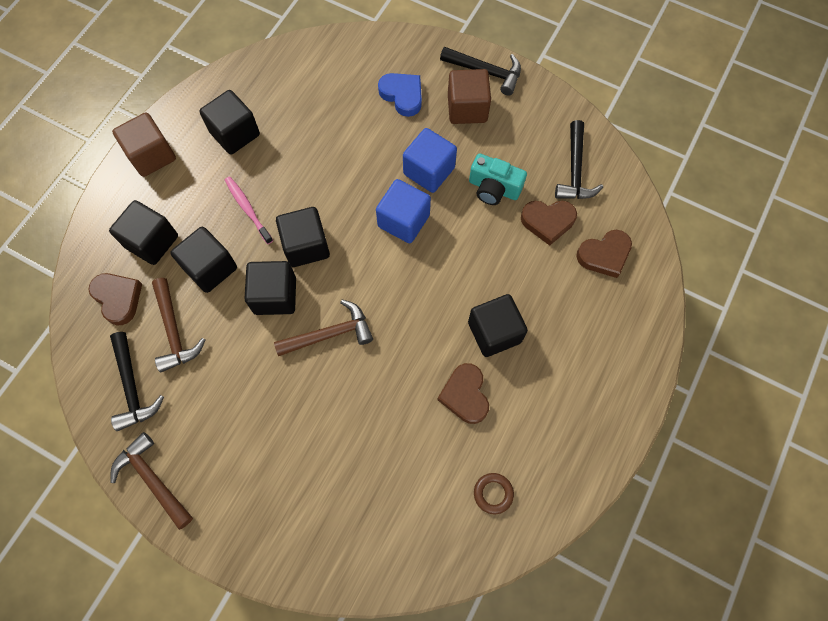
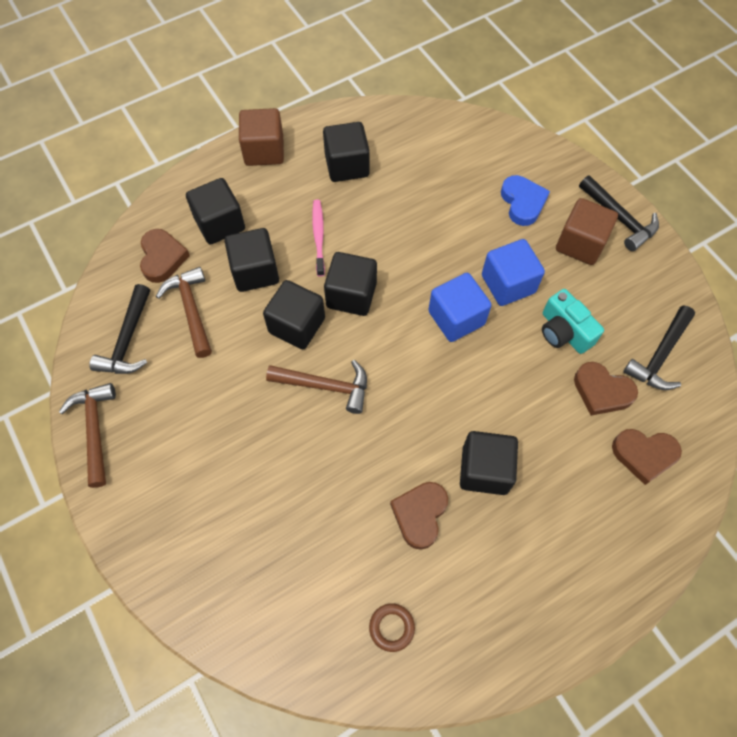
camera: 30 degrees right, 5 degrees down
brown hammer [152,278,205,372] -> brown hammer turned 150 degrees clockwise [156,267,212,358]

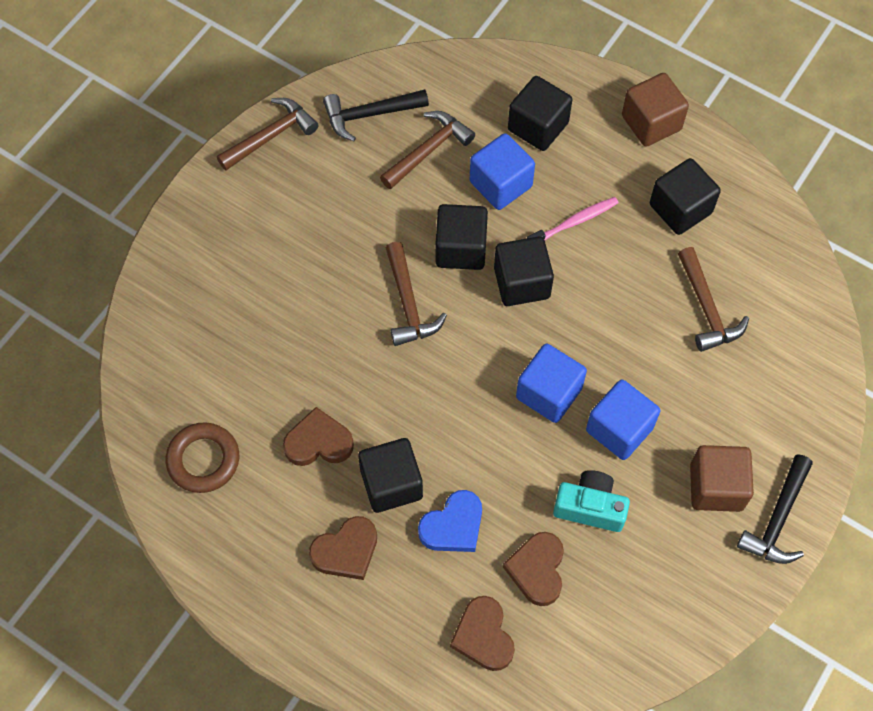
camera: 65 degrees right, 0 degrees up
brown heart [140,229,190,283] -> brown heart moved to [309,516,377,580]
black cube [224,228,279,292] -> blue cube [470,133,535,210]
brown ring [369,603,415,652] -> brown ring [165,422,239,493], size x1.64
blue heart [501,175,550,226] -> blue heart moved to [418,490,482,552]
turquoise camera [542,289,604,354] -> turquoise camera turned 75 degrees clockwise [553,470,630,532]
black hammer [623,306,695,390] -> none
none -> brown hammer [678,247,749,352]

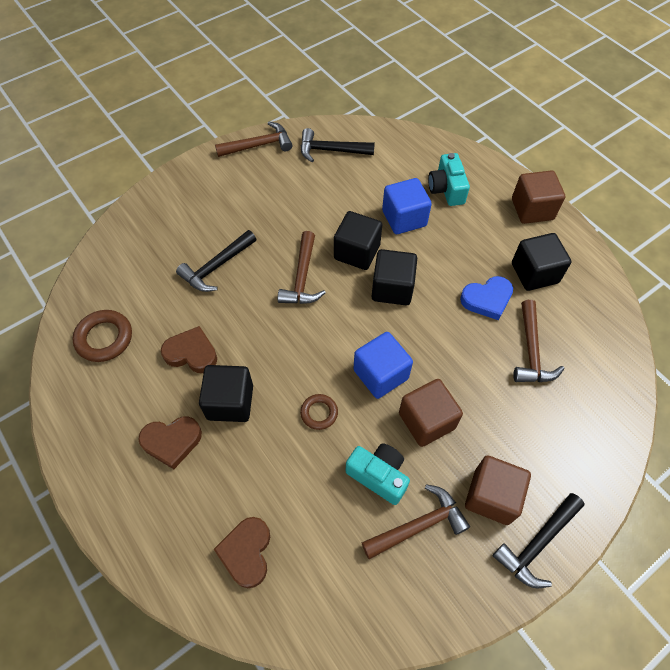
camera: 20 degrees right, 5 degrees down
brown hammer [380,111,475,189] -> brown hammer moved to [362,484,470,559]
blue heart [418,490,482,552] -> blue heart moved to [460,276,513,320]
brown heart [503,532,564,606] -> none
black cube [508,76,572,151] -> turquoise camera [428,153,470,206]
pink toothbrush [527,197,618,240] -> none
blue cube [586,379,661,460] -> brown cube [399,379,463,447]
none -> black hammer [176,230,256,292]
none -> brown ring [300,394,338,430]

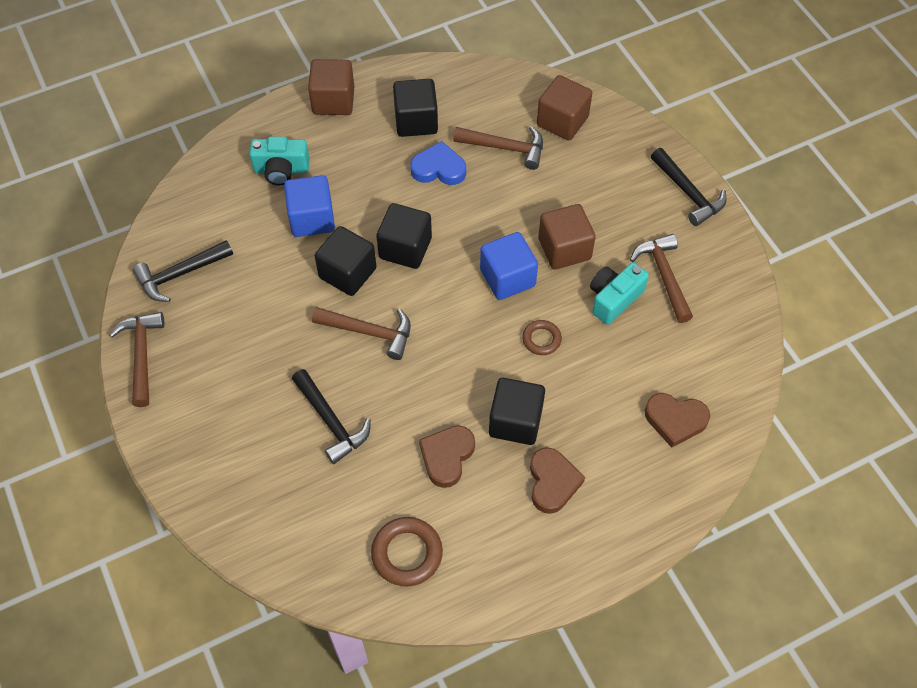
camera: 80 degrees left, 0 degrees up
black hammer [301,128,375,162] -> black hammer turned 45 degrees clockwise [133,240,233,302]
blue heart [460,276,513,320] -> blue heart turned 75 degrees counterclockwise [410,141,466,185]
brown cube [465,455,531,525] -> brown cube moved to [537,75,592,140]

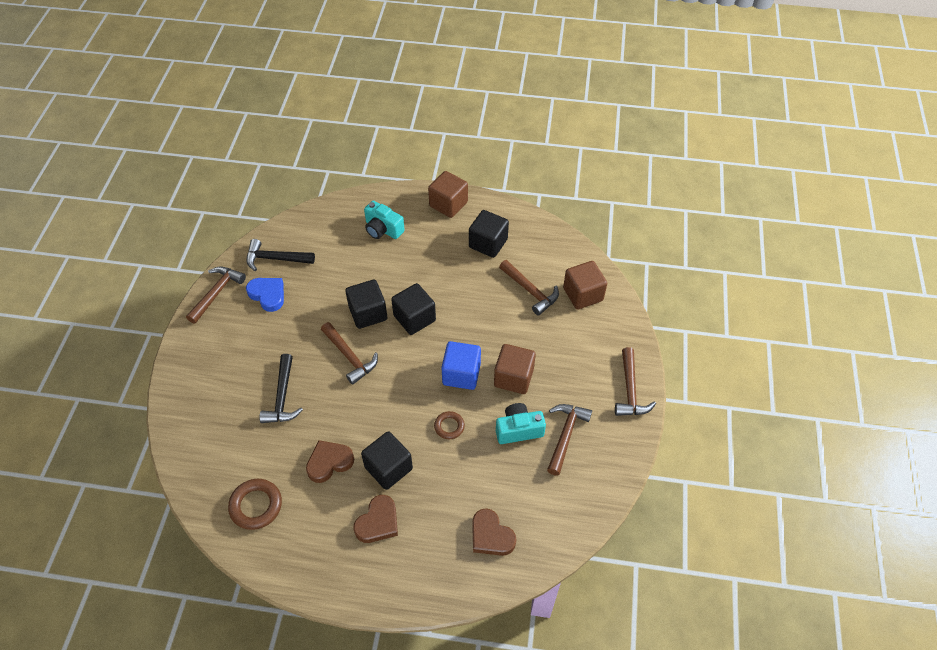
camera: 35 degrees right, 5 degrees down
blue cube [284,175,335,237] -> none
blue heart [410,141,466,185] -> blue heart moved to [246,278,284,312]
black hammer [651,148,727,226] -> brown hammer [615,347,656,416]

